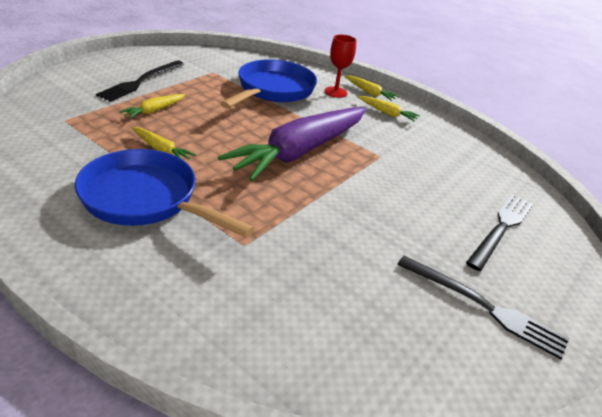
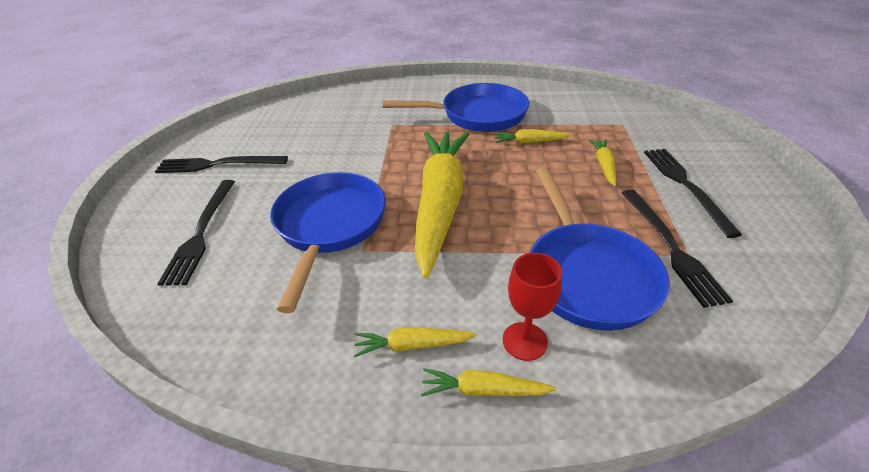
camera: 150 degrees right, 5 degrees up
purple carrot [218,107,366,181] -> yellow carrot [415,131,470,278]
none -> blue pan [270,172,386,313]
none -> black fork [622,189,733,308]

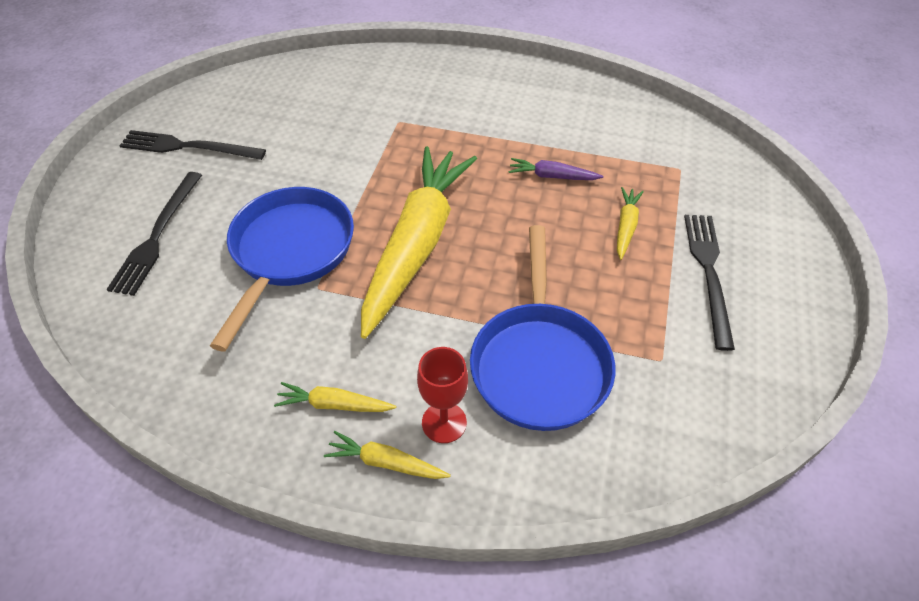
camera: 10 degrees right, 10 degrees up
blue pan [383,83,529,132] -> none
yellow carrot [494,129,571,144] -> purple carrot [509,158,603,180]
black fork [622,189,733,308] -> none

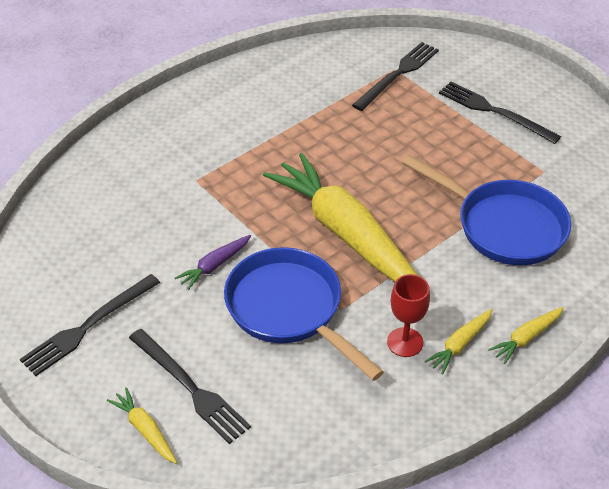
camera: 55 degrees left, 5 degrees down
red goblet [417,347,468,443] -> red goblet moved to [387,274,430,357]
purple carrot [509,158,603,180] -> purple carrot moved to [175,235,251,290]
yellow carrot [617,187,644,260] -> yellow carrot moved to [107,387,177,464]
none -> black fork [352,42,439,111]

